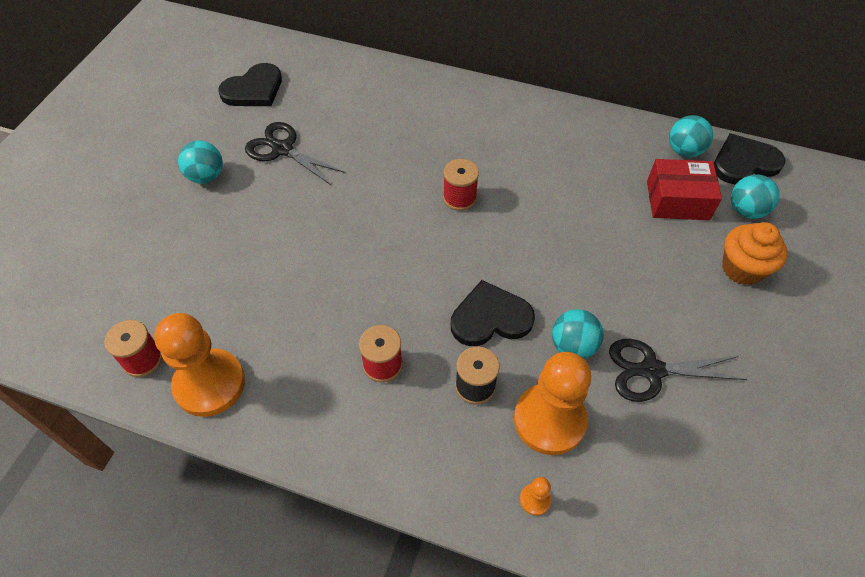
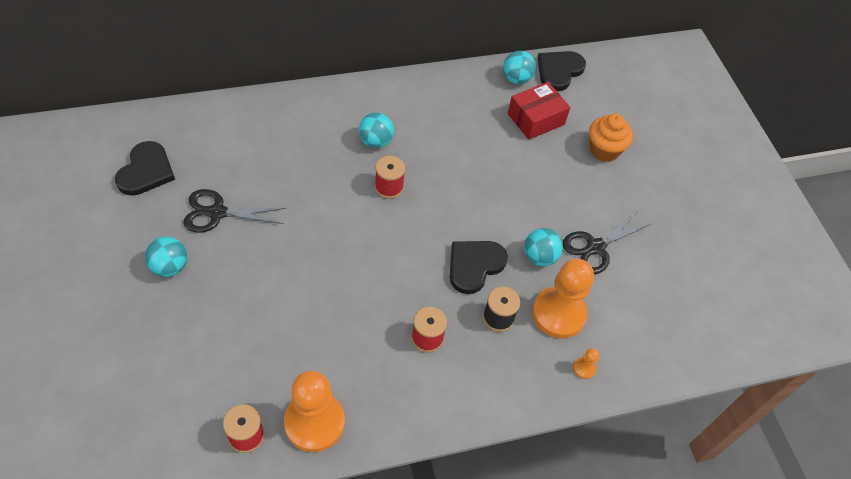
camera: 40 degrees left, 0 degrees up
turquoise ball [731,175,780,219] -> turquoise ball moved to [359,112,394,148]

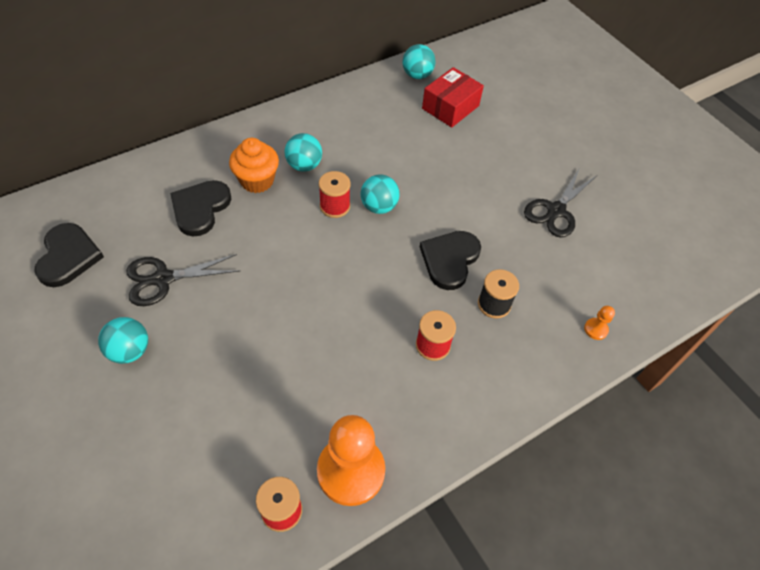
camera: 15 degrees left, 0 degrees up
turquoise ball [524,228,563,266] -> turquoise ball moved to [361,174,400,214]
orange pawn [532,259,594,338] -> none
black heart [538,51,586,91] -> black heart moved to [170,180,231,237]
orange cupcake [589,114,633,162] -> orange cupcake moved to [229,138,279,193]

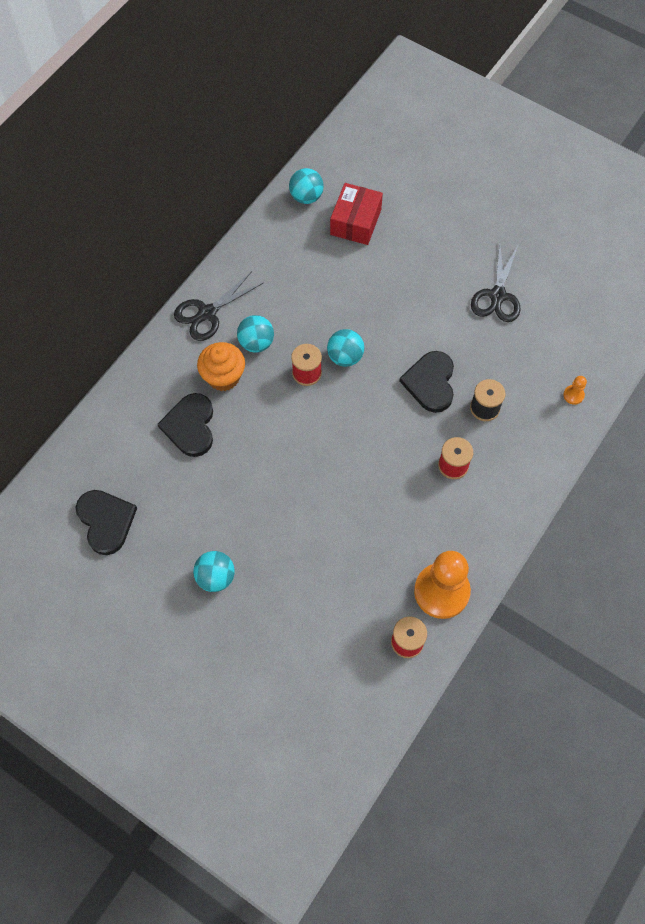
camera: 20 degrees left, 10 degrees up
black scissors [126,254,239,306] -> black scissors moved to [174,271,263,341]

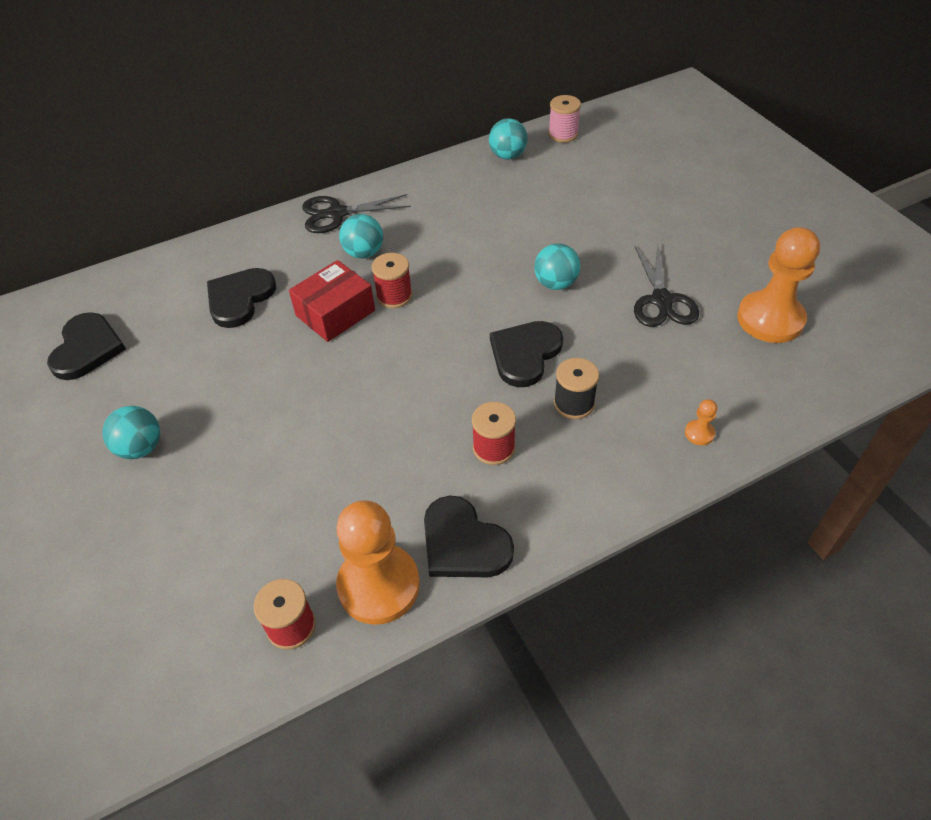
camera: 30 degrees right, 15 degrees down
orange cupcake [197,342,245,391] -> none
turquoise ball [327,329,364,367] -> turquoise ball moved to [534,244,580,290]
red box [330,183,383,245] -> red box moved to [289,260,375,342]
black scissors [471,244,520,322] -> black scissors turned 45 degrees counterclockwise [634,245,699,327]
none -> black heart [424,496,514,577]
none -> pink spool [548,95,581,143]
none -> orange pawn [737,227,820,343]

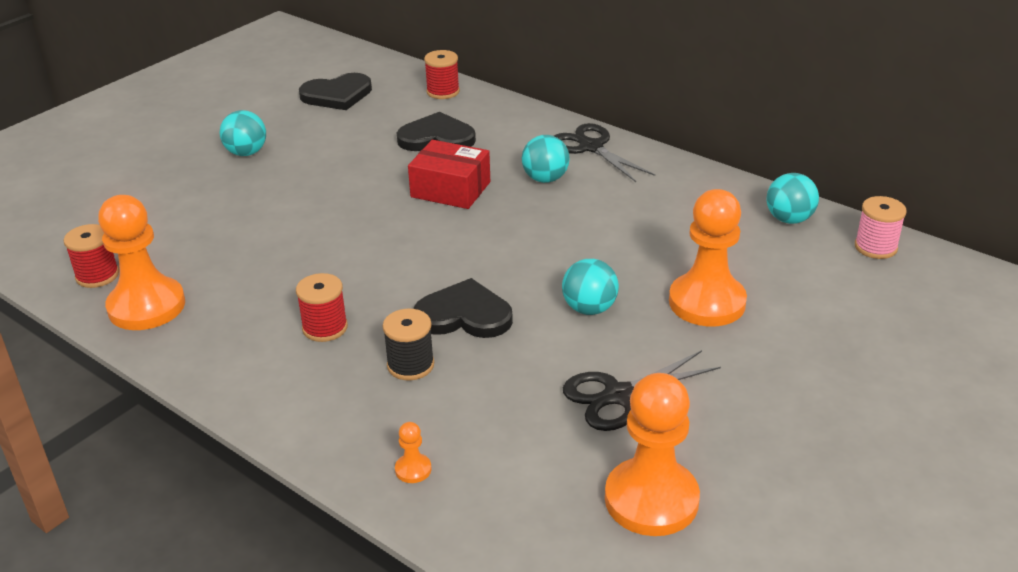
camera: 65 degrees right, 15 degrees down
red spool [372,253,412,308] -> red spool moved to [424,50,460,99]
black heart [424,496,514,577] -> none
none -> orange pawn [669,189,747,326]

